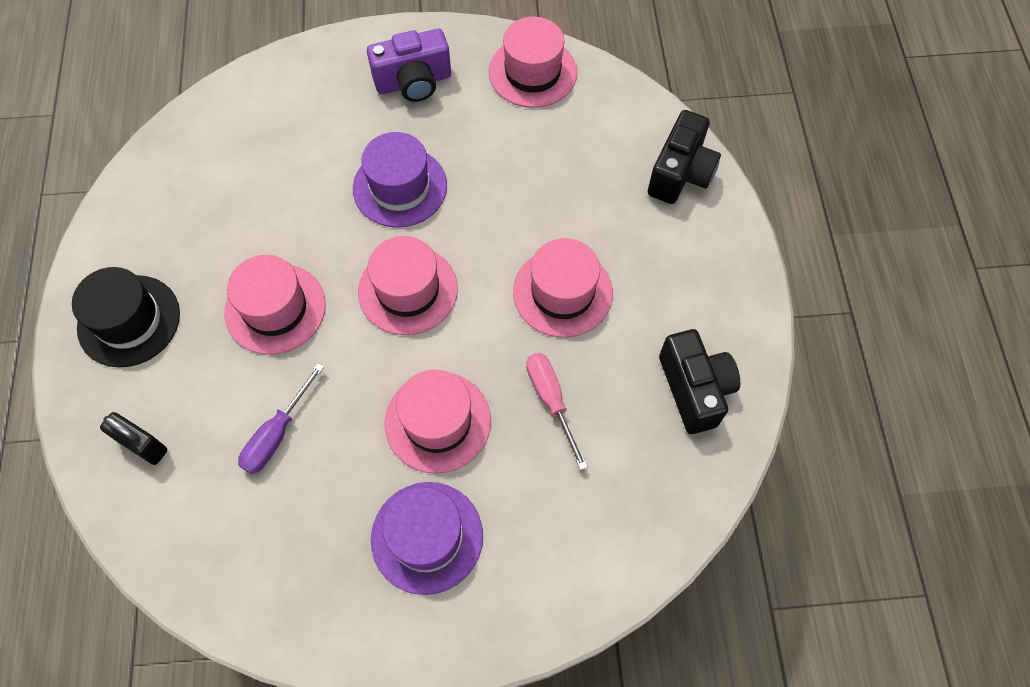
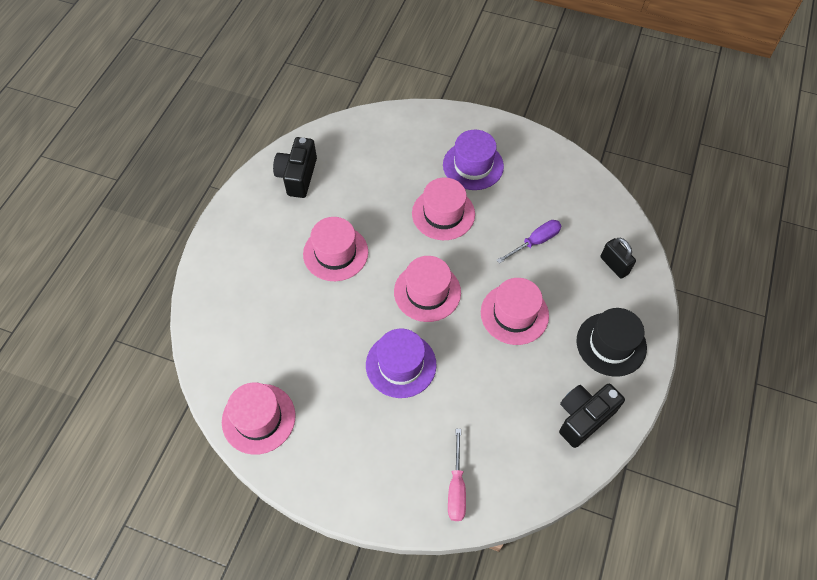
camera: 155 degrees left, 5 degrees down
purple camera [367,29,451,102] -> none
pink screwdriver [526,353,588,470] -> pink screwdriver moved to [448,429,466,521]
black camera [648,110,721,204] -> black camera moved to [559,384,625,448]

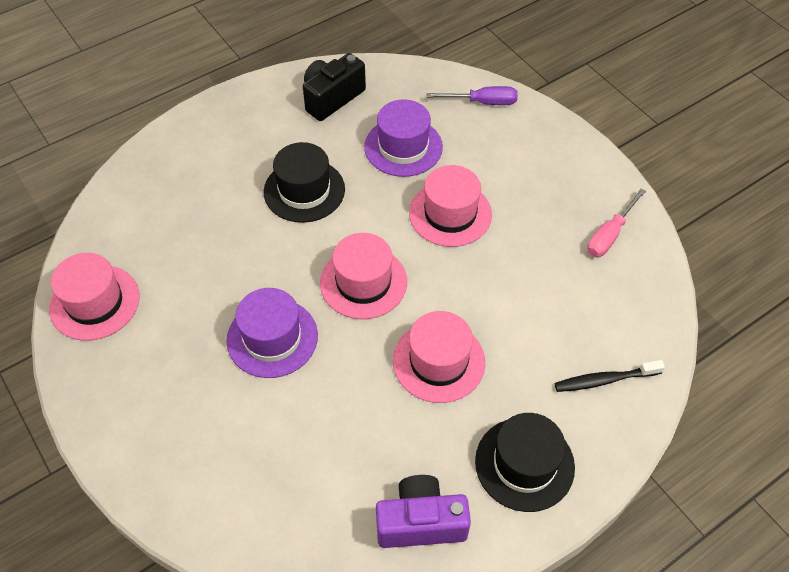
camera: 35 degrees right, 5 degrees down
pink hat [303,217,368,281] -> black hat [264,142,345,223]
purple hat [443,130,504,190] -> purple hat moved to [364,99,443,177]
pink screwdriver [448,429,466,521] -> pink screwdriver moved to [587,188,646,257]
purple screwdriver [497,220,562,264] -> purple screwdriver moved to [426,86,518,105]
black camera [559,384,625,448] -> purple camera [376,475,471,548]
black padlock [601,238,636,279] -> black toothbrush [555,360,665,392]

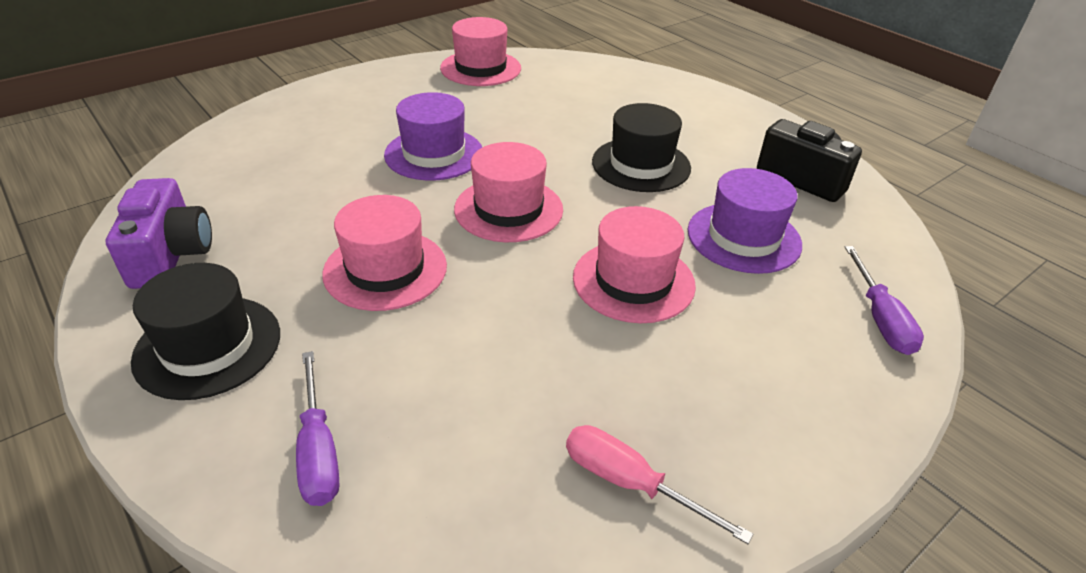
camera: 85 degrees right, 15 degrees down
black toothbrush [555,360,665,392] -> purple screwdriver [296,351,339,506]

